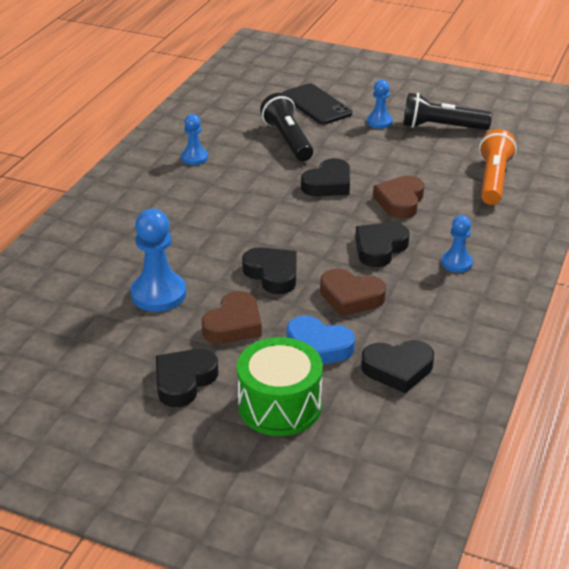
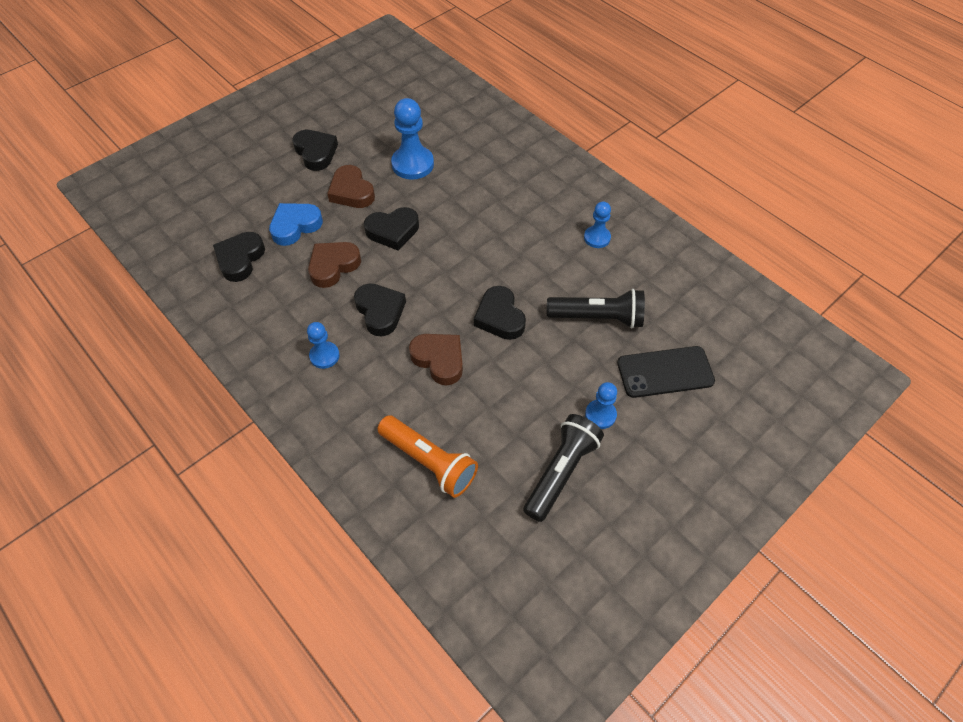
camera: 115 degrees right, 20 degrees up
green drum [237,337,323,436] -> none

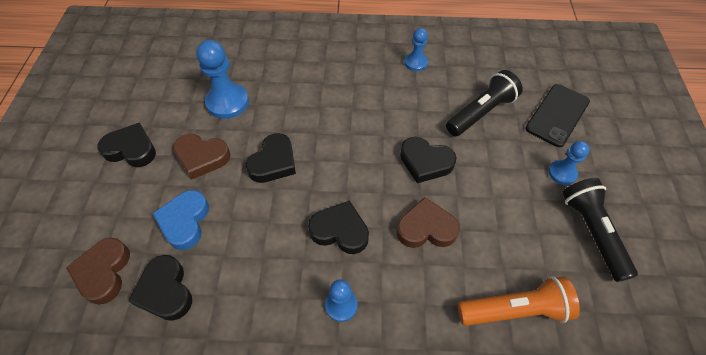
camera: 45 degrees left, 0 degrees up
brown heart [308,242,361,288] -> brown heart moved to [66,238,130,305]

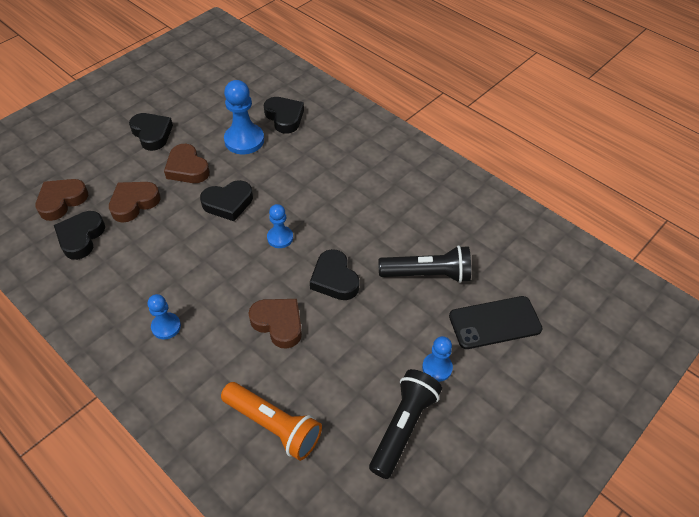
camera: 40 degrees right, 5 degrees down
blue heart [152,190,209,250] -> brown heart [109,182,160,223]
black heart [308,201,369,254] -> black heart moved to [264,97,304,134]
blue pawn [405,28,428,71] -> blue pawn moved to [267,204,293,248]

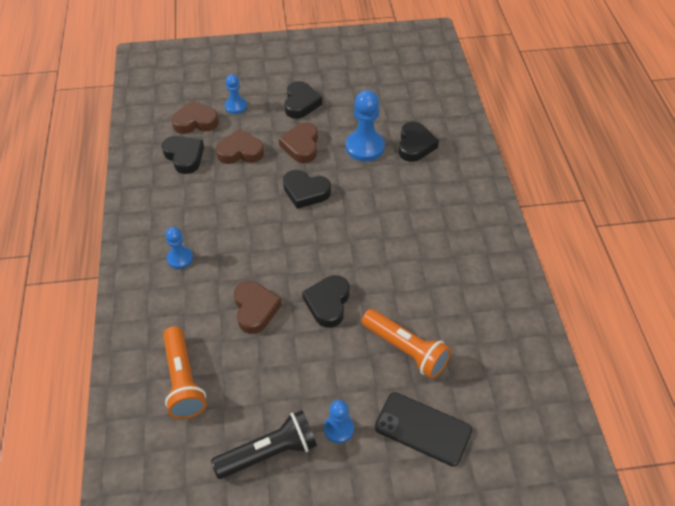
camera: 40 degrees right, 0 degrees up
black heart [54,211,105,260] -> black heart turned 90 degrees clockwise [162,136,204,174]
blue pawn [267,204,293,248] -> blue pawn moved to [225,74,247,114]
black flashlight [378,245,471,283] -> orange flashlight [361,309,451,379]

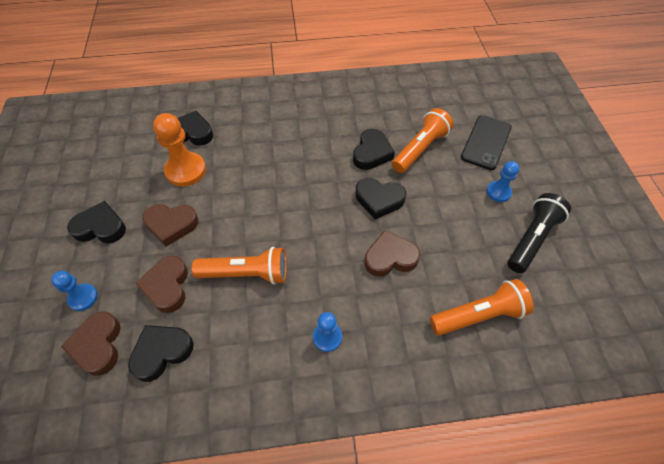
camera: 90 degrees left, 5 degrees up
black flashlight [211,410,317,479] -> black flashlight turned 60 degrees clockwise [508,193,571,273]
black heart [283,170,331,209] -> black heart moved to [353,129,395,170]
blue pawn [346,90,385,161] -> orange pawn [153,113,206,187]
none -> orange flashlight [191,247,287,285]

